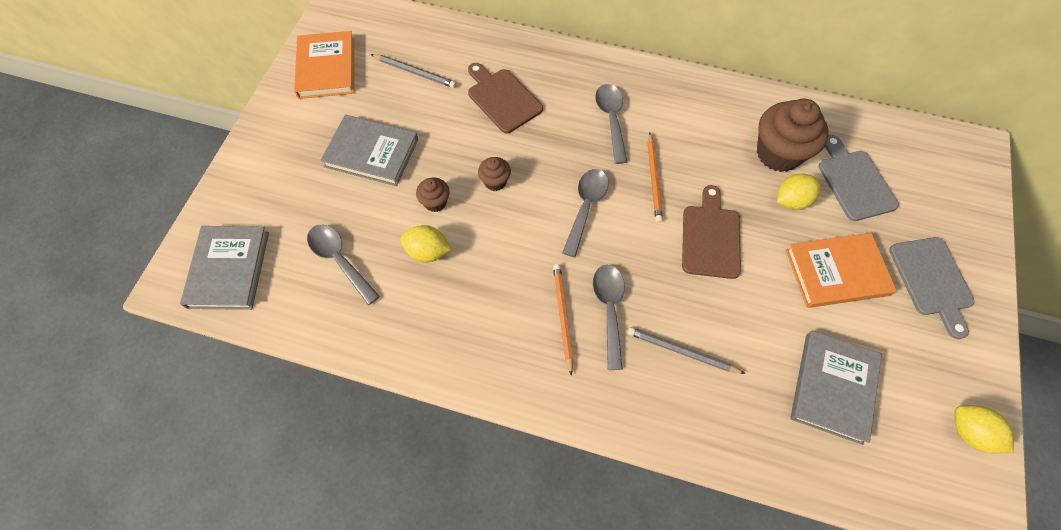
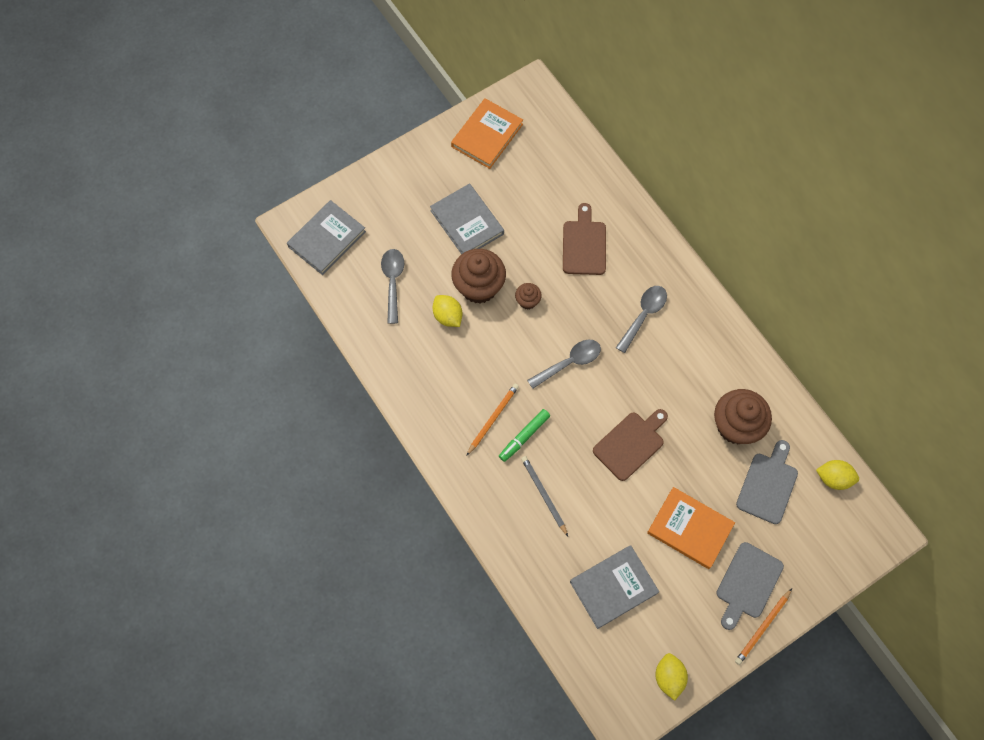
camera: 40 degrees right, 5 degrees up
grey pencil [371,54,456,88] -> none
brown cupcake [416,178,450,212] -> brown cupcake [451,249,506,304], size x2.05
grey spoon [593,265,625,370] -> green marker [499,409,550,462]
orange pencil [648,133,663,223] -> orange pencil moved to [735,589,792,665]
yellow lemon [777,174,821,210] -> yellow lemon moved to [816,460,859,490]

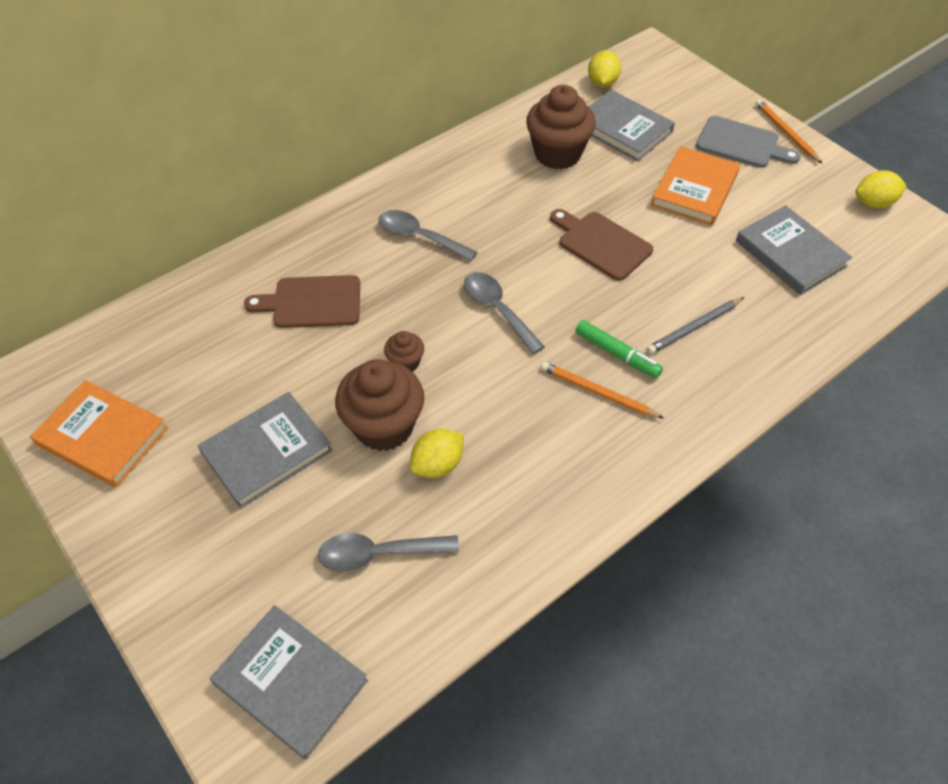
camera: 95 degrees left, 15 degrees down
orange pencil [735,589,792,665] -> orange pencil turned 150 degrees counterclockwise [755,99,822,164]
grey cutting board [736,440,798,524] -> grey book [589,90,675,161]

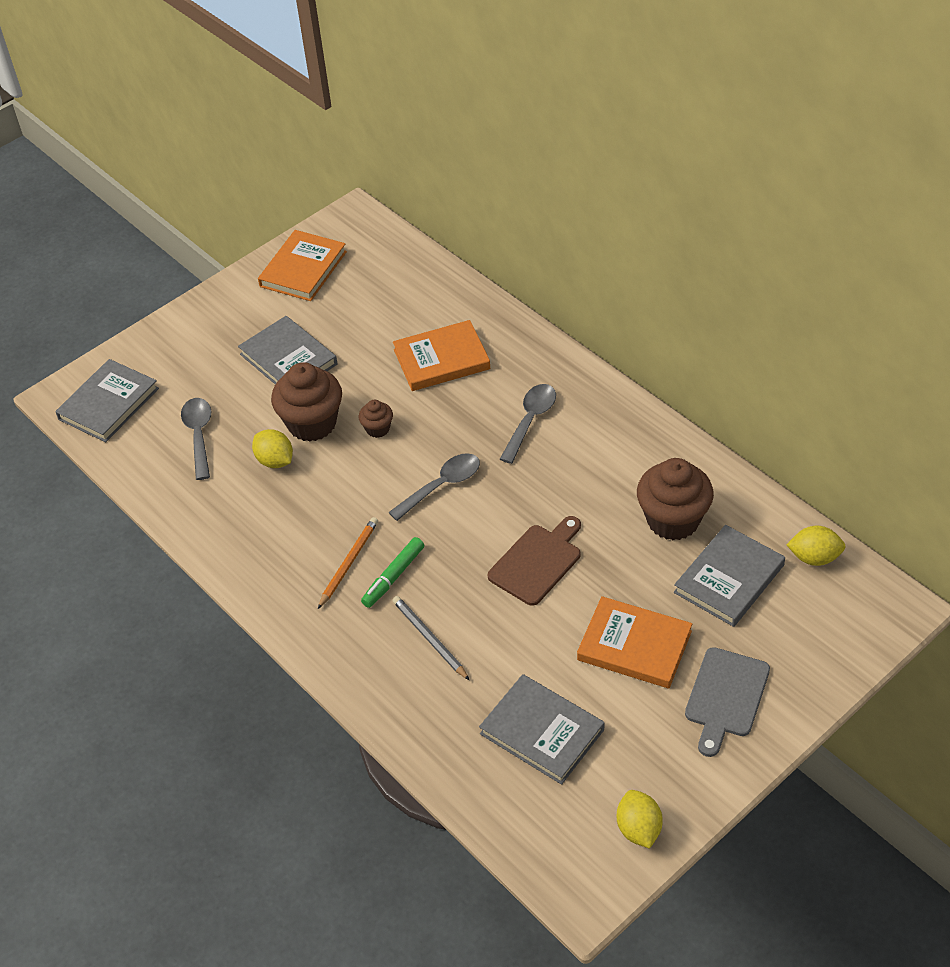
camera: 90 degrees right, 5 degrees down
brown cutting board [244,275,360,328] -> orange book [393,320,490,391]
grey book [736,205,852,295] -> grey book turned 75 degrees clockwise [479,674,604,785]
orange pencil [755,99,822,164] -> none

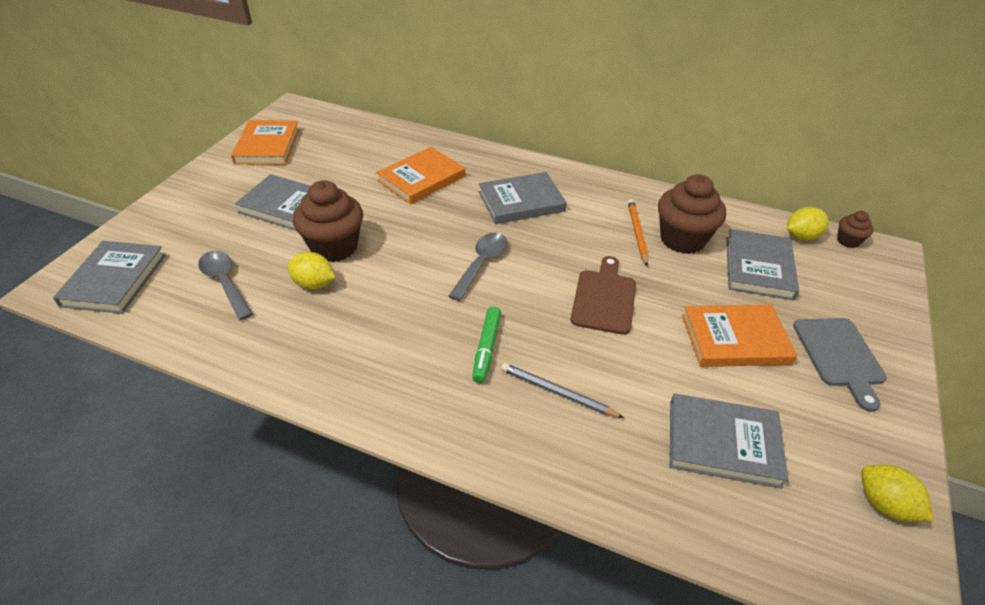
camera: 30 degrees left, 5 degrees down
orange pencil [318,517,378,609] -> orange pencil moved to [628,199,648,266]
brown cupcake [359,400,393,438] -> brown cupcake moved to [837,211,874,248]
grey spoon [500,384,556,464] -> grey book [479,172,567,224]

